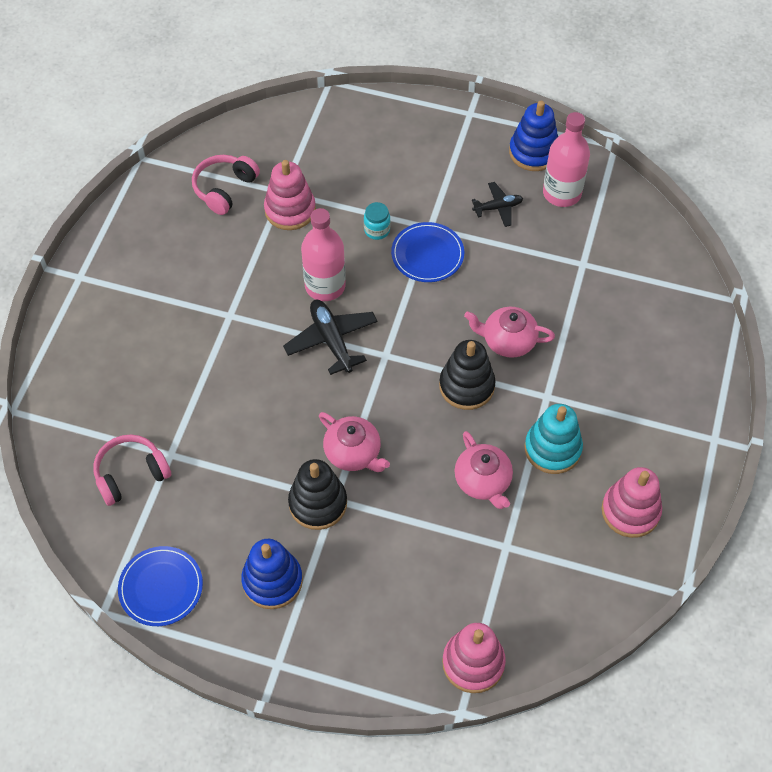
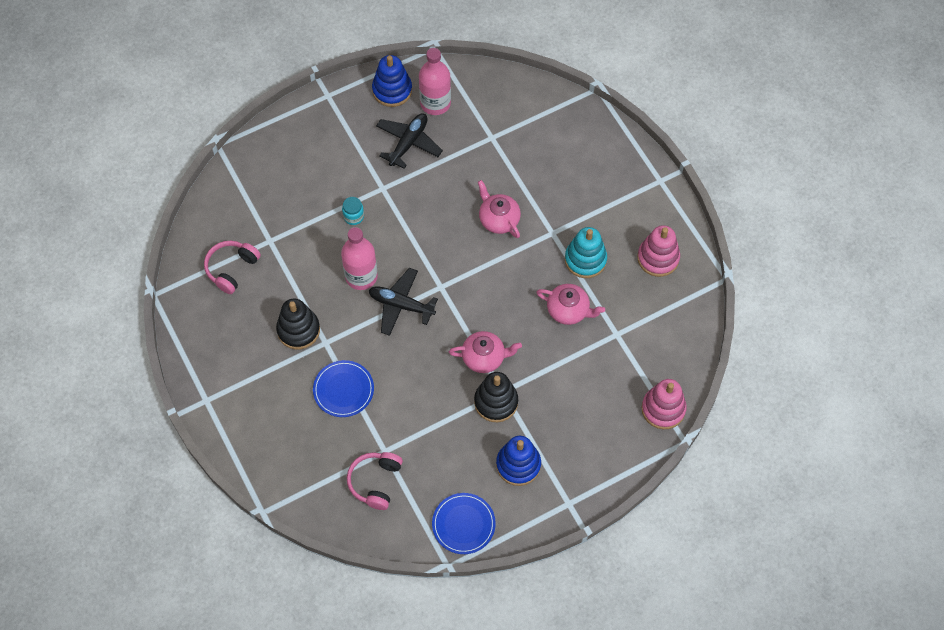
camera: 45 degrees left, 5 degrees up
pink headphones [192,155,260,215] -> pink headphones turned 45 degrees clockwise [204,241,261,294]
pink stacking toy [264,160,316,230] -> none
blue plate [391,222,464,282] -> blue plate moved to [313,360,374,417]
black stacking toy [439,340,496,410] -> black stacking toy moved to [276,299,320,349]
pink teapot [464,307,555,358] -> pink teapot turned 90 degrees clockwise [478,180,521,238]
black plane [472,182,523,227] -> black plane [376,113,443,169], size x1.63

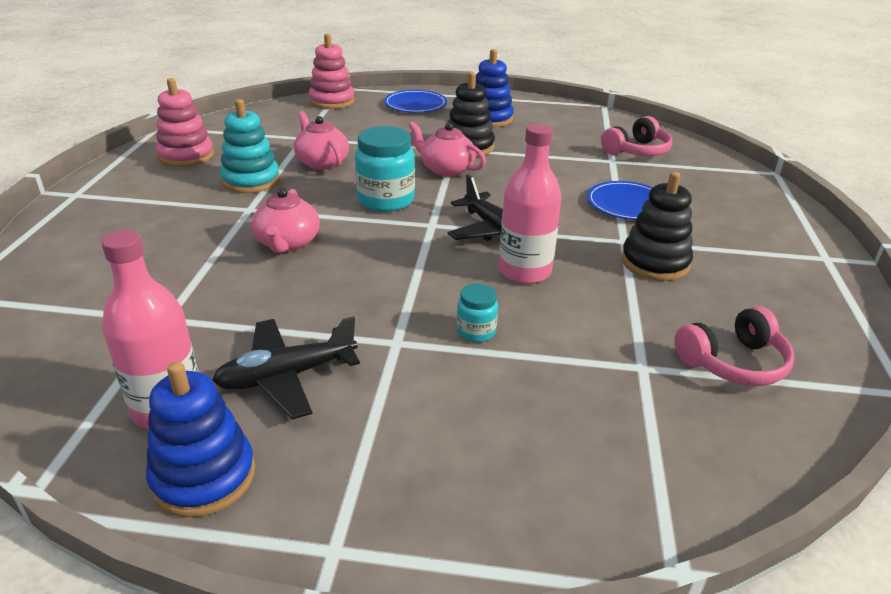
camera: 145 degrees left, 30 degrees down
blue plate [432,493,496,554] -> blue plate moved to [384,90,447,113]
none -> turquoise jar [355,126,415,212]

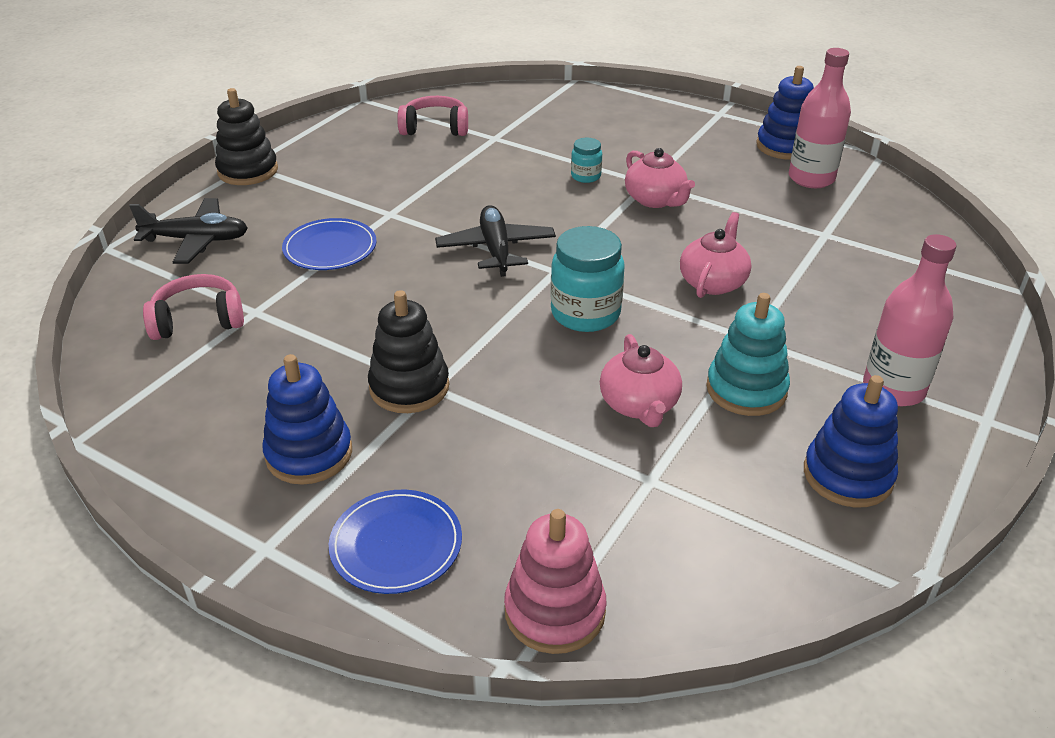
camera: 155 degrees left, 5 degrees up
pink stacking toy [156,78,214,167] -> blue stacking toy [804,375,898,508]
black plane [212,316,360,419] -> black plane moved to [129,198,248,264]
pink teapot [408,121,486,177] -> pink teapot moved to [625,148,695,208]
pink bottle [499,123,561,284] -> pink bottle moved to [863,234,957,406]
black stacking toy [621,172,693,281] -> black stacking toy moved to [215,88,278,185]

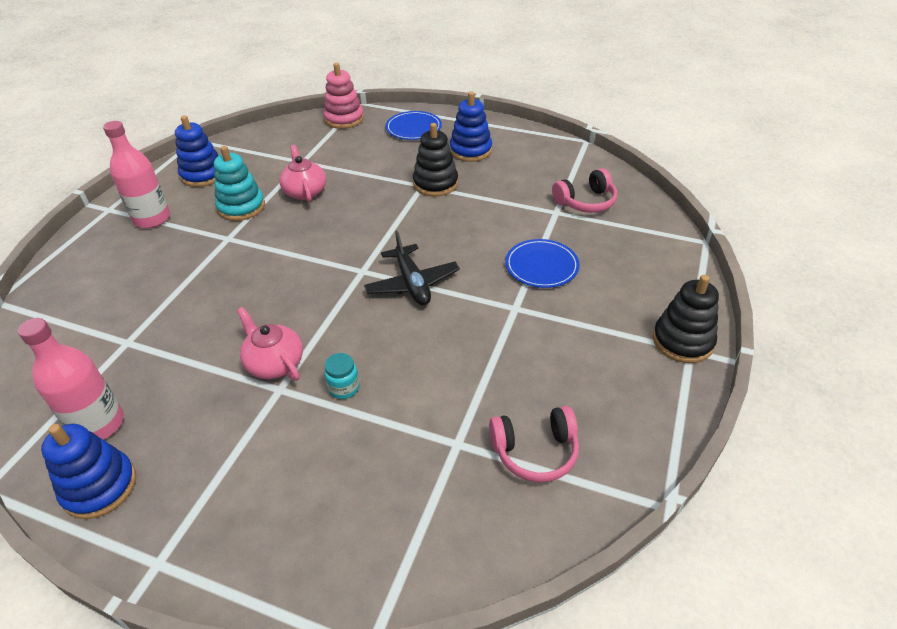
camera: 170 degrees right, 5 degrees up
black plane [129,198,248,264] -> none
turquoise jar [550,226,625,332] -> none
pink teapot [680,212,751,298] -> none

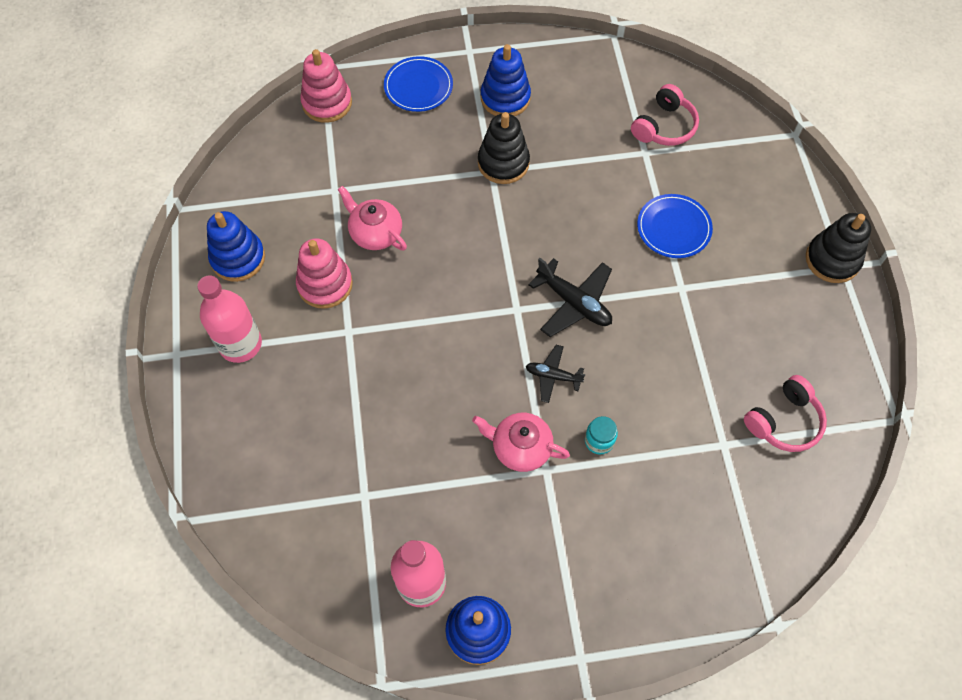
camera: 30 degrees left, 20 degrees up
turquoise stacking toy [214,146,265,221] -> pink stacking toy [296,238,353,309]
none -> black plane [526,345,585,403]

